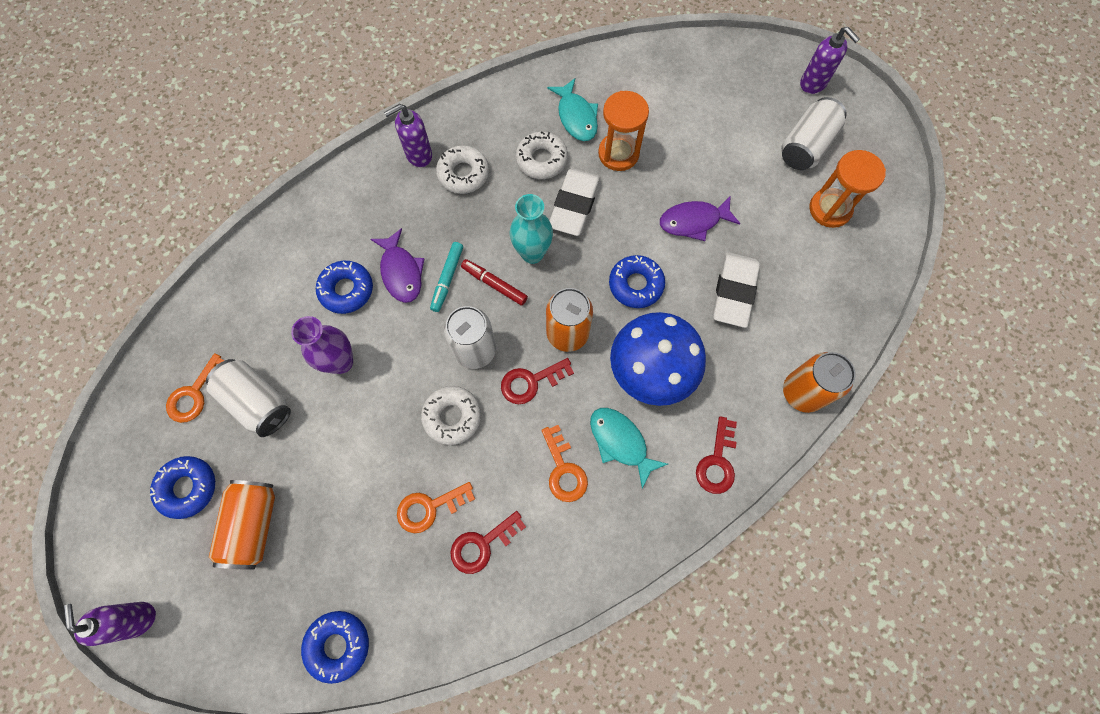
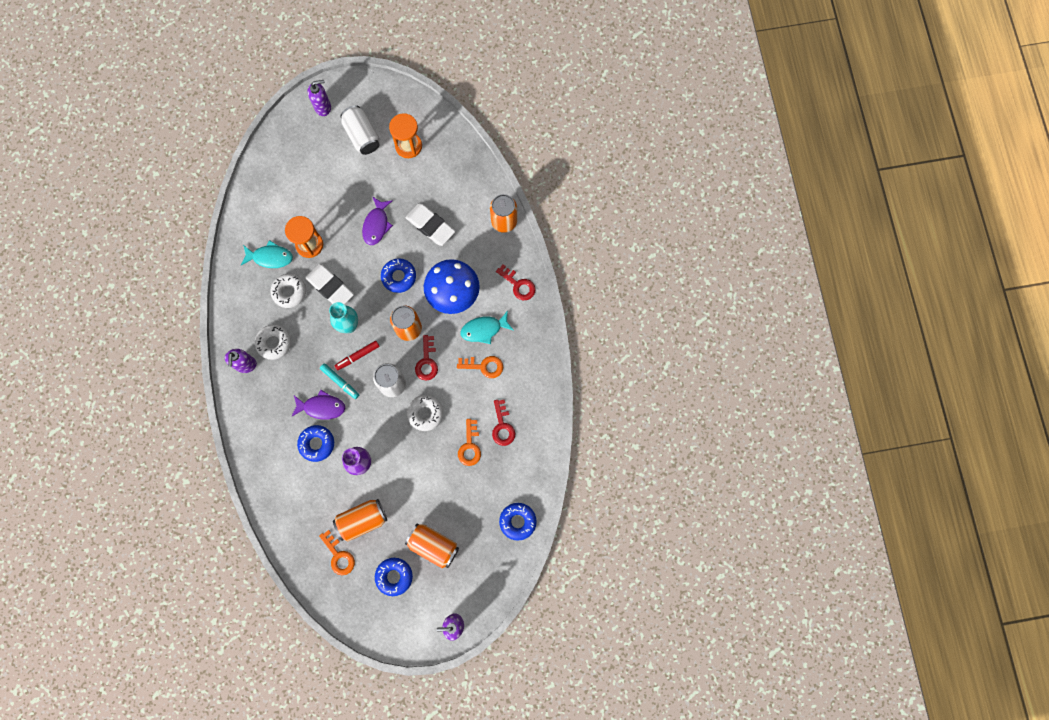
camera: 65 degrees left, 5 degrees up
white can [206,359,291,437] -> orange can [333,499,387,542]

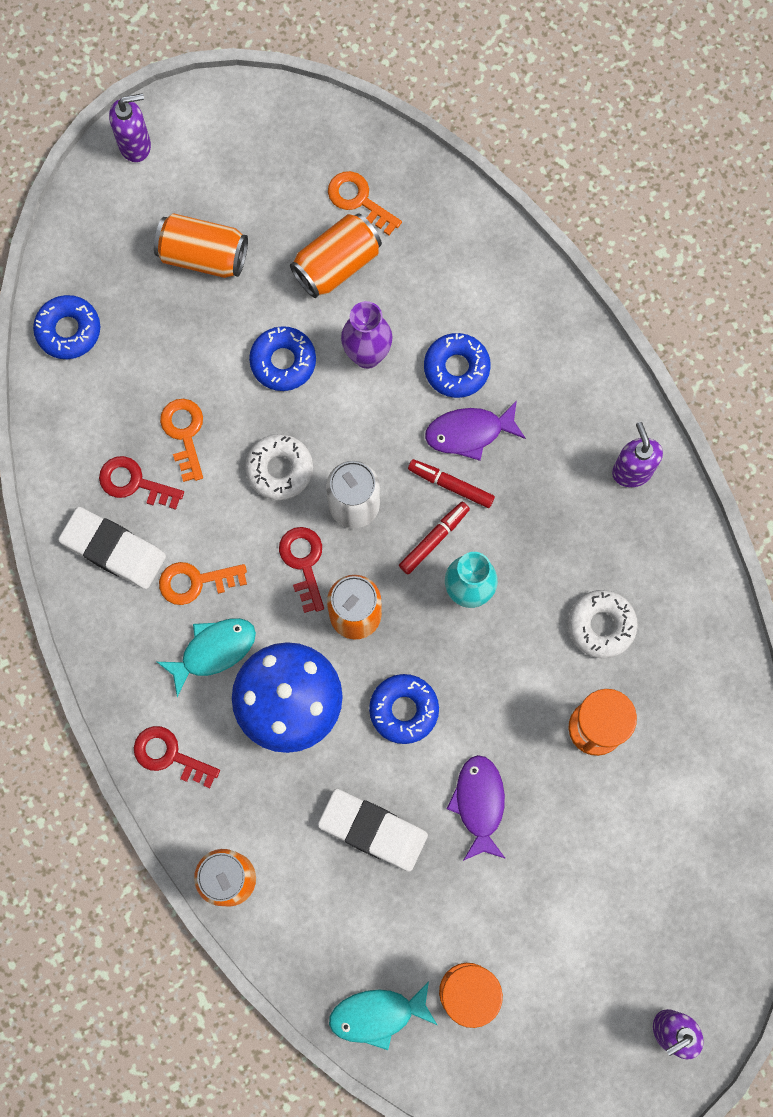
camera: 165 degrees right, 0 degrees up
turquoise fish [241,240,293,268] -> turquoise fish moved to [329,981,437,1050]
white donut [255,324,291,360] -> none
white eraser [305,263,354,304] -> white eraser moved to [58,507,166,589]
turquoise marker [320,363,359,399] -> red marker [408,459,495,508]
white can [340,105,380,155] -> none
blue donut [375,558,413,596] -> blue donut moved to [249,326,316,391]
red key [492,400,516,446] -> red key turned 45 degrees counterclockwise [99,456,184,510]

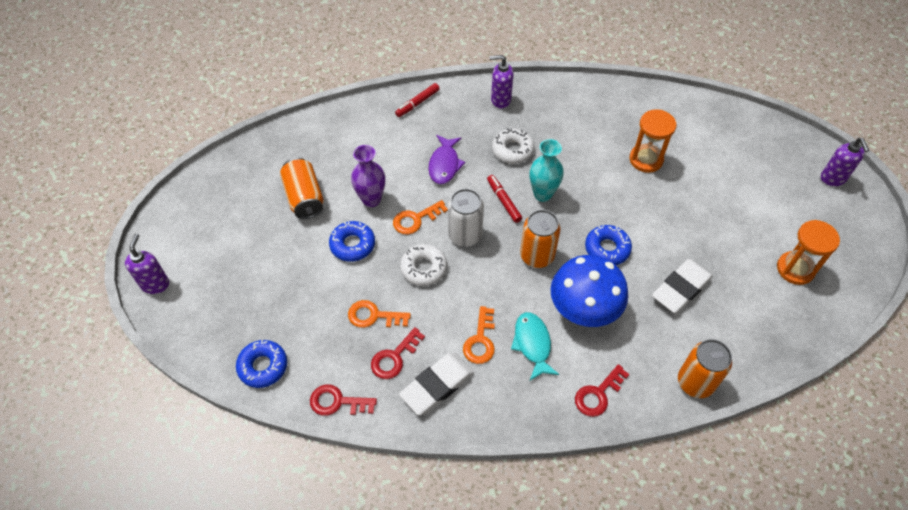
camera: 70 degrees left, 20 degrees down
orange can [154,213,248,278] -> none
red key [279,527,324,613] -> red key moved to [310,384,377,416]
orange key [328,171,402,236] -> orange key moved to [393,200,448,235]
turquoise fish [329,981,437,1050] -> none
red marker [408,459,495,508] -> red marker moved to [395,83,440,117]
blue donut [424,333,491,398] -> none
purple fish [447,755,506,861] -> none
white donut [568,590,638,658] -> white donut moved to [492,128,534,164]

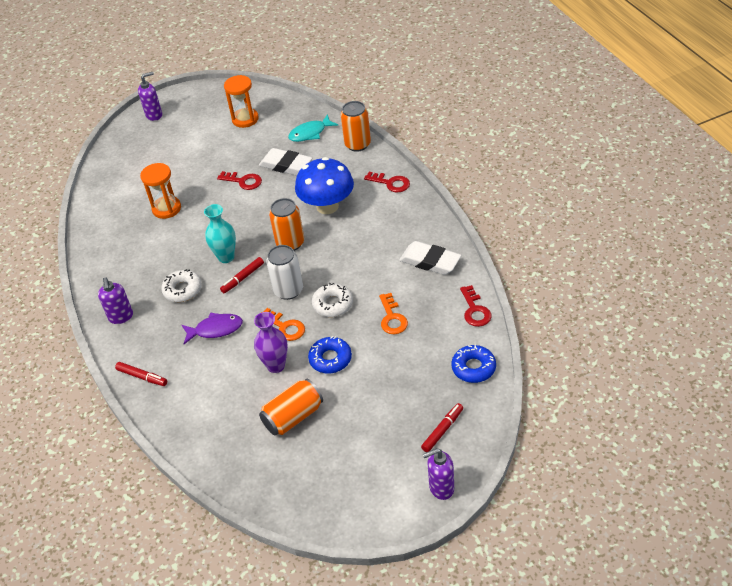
camera: 105 degrees left, 10 degrees down
red key [371,327,425,379] -> red key moved to [217,171,262,190]
orange key [463,306,495,364] -> none
turquoise fish [511,312,559,381] -> turquoise fish moved to [288,114,338,142]
blue donut [585,225,632,265] -> none
none -> red marker [421,403,463,452]

